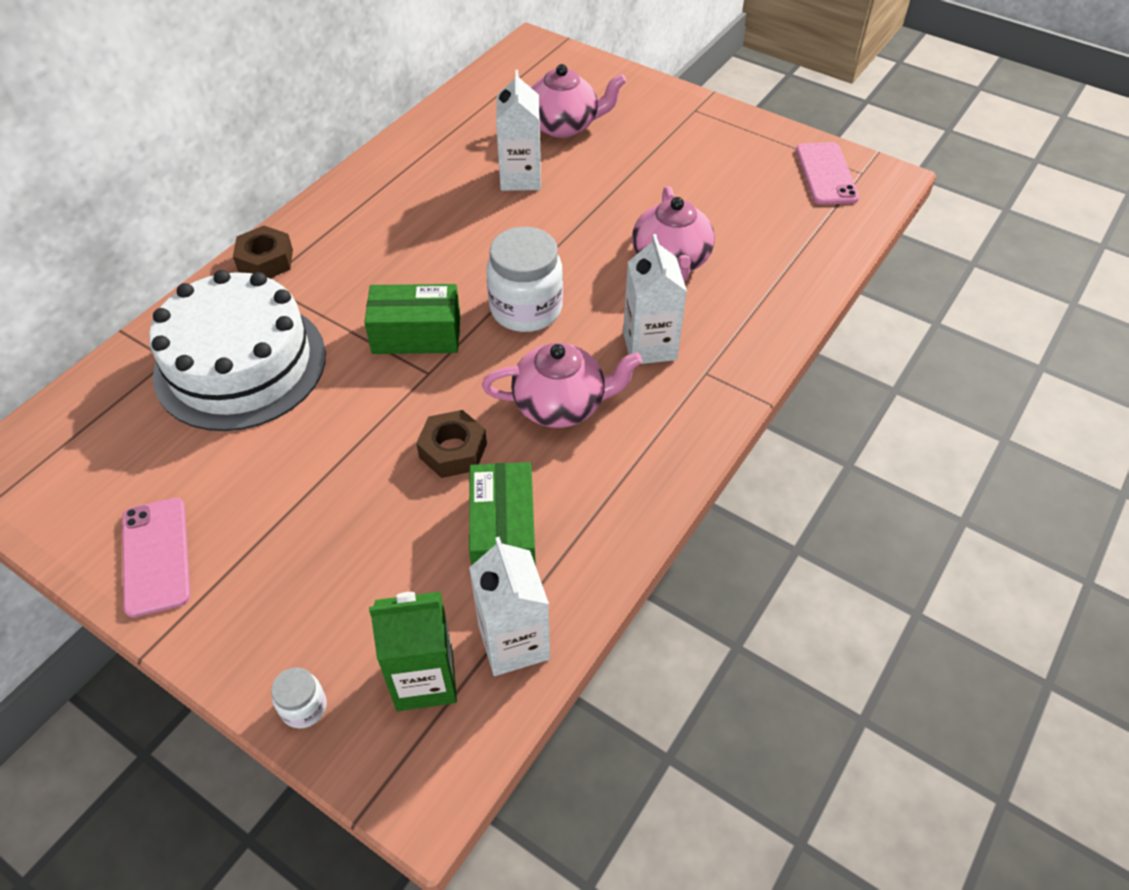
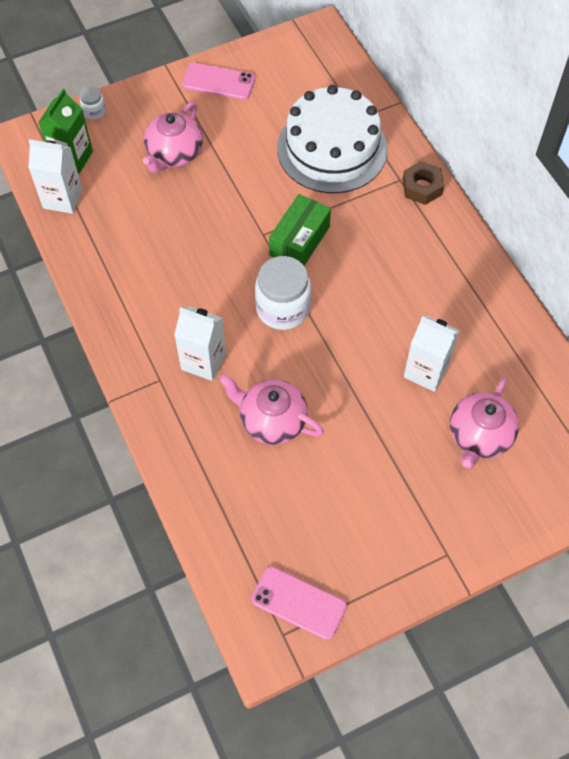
camera: 120 degrees right, 10 degrees up
brown nut [416,410,487,478] -> none
green box [469,462,536,566] -> none
pink teapot [482,342,642,428] -> pink teapot moved to [143,102,203,173]

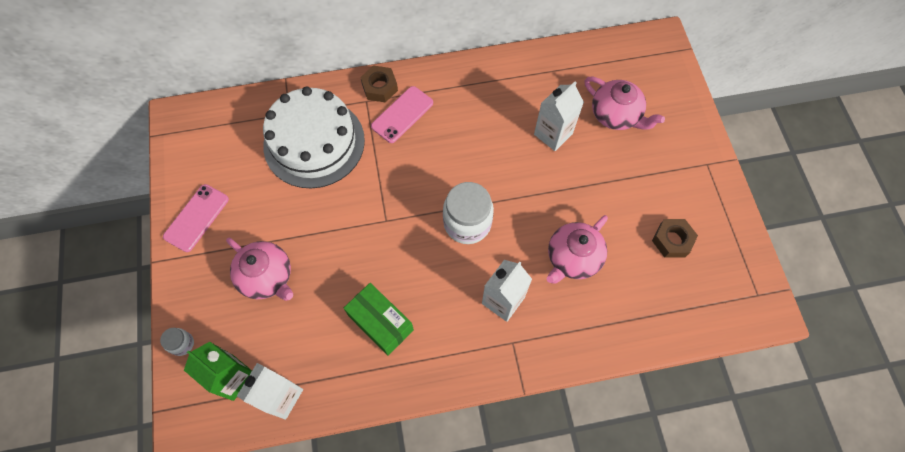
camera: 75 degrees left, 5 degrees up
pink phone [251,566,347,640] -> pink phone moved to [371,86,433,143]
green box [269,194,331,266] -> green box moved to [344,283,414,356]
none -> brown nut [652,219,698,258]

